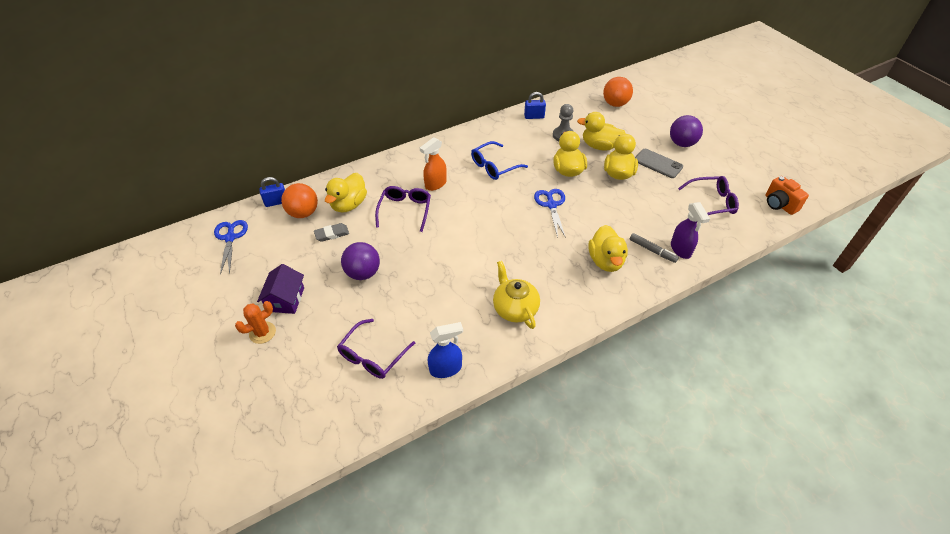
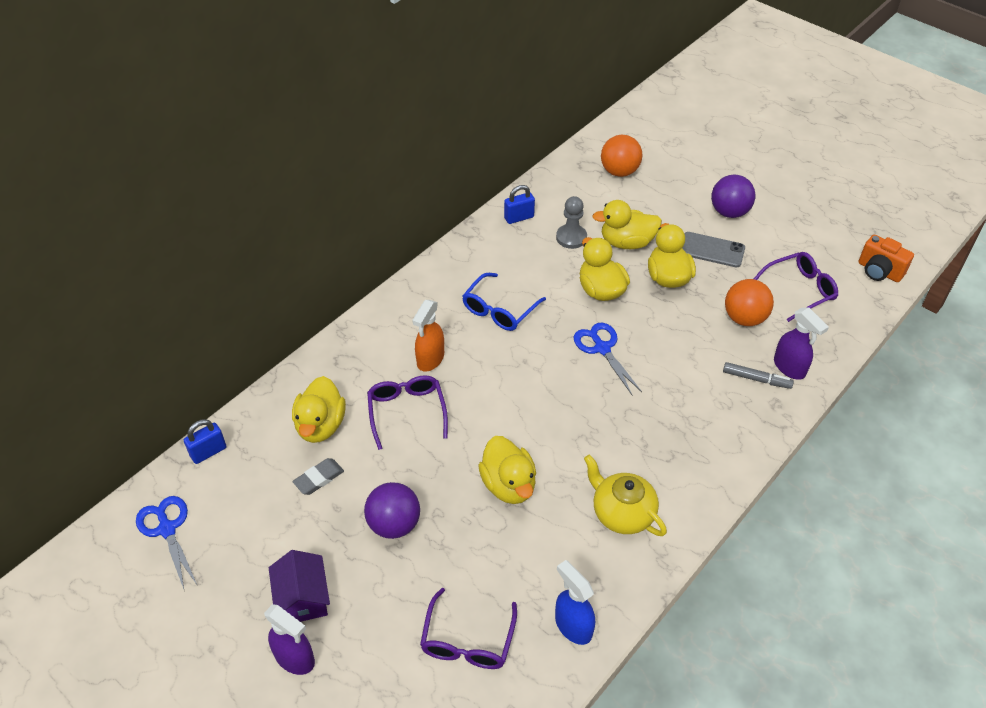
camera: 20 degrees left, 0 degrees up
orange cactus [235,301,276,344] -> purple spray bottle [264,604,315,675]
orange ball [281,183,318,218] -> orange ball moved to [725,279,774,326]
blue spray bottle [428,322,463,378] -> blue spray bottle turned 90 degrees counterclockwise [555,560,595,645]
yellow duck [588,225,628,272] -> yellow duck moved to [478,436,536,504]

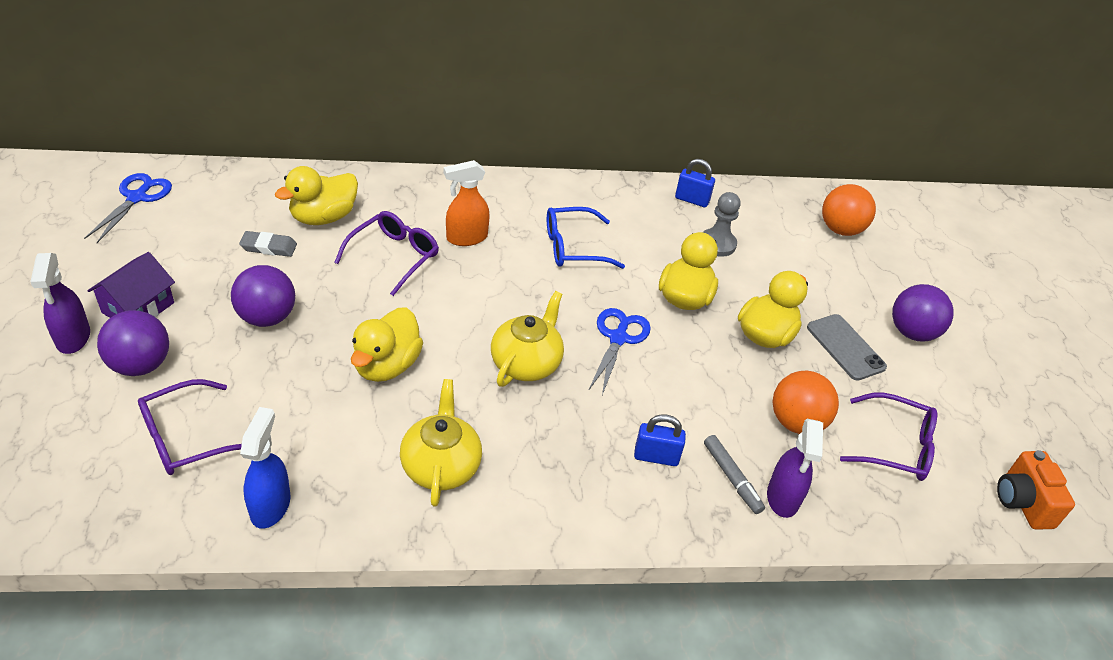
camera: 40 degrees right, 5 degrees down
blue padlock [184,419,226,464] -> blue padlock moved to [634,414,686,466]
yellow duck [592,200,662,249] -> none
none -> purple ball [97,310,169,376]
none -> yellow teapot [491,291,564,387]

